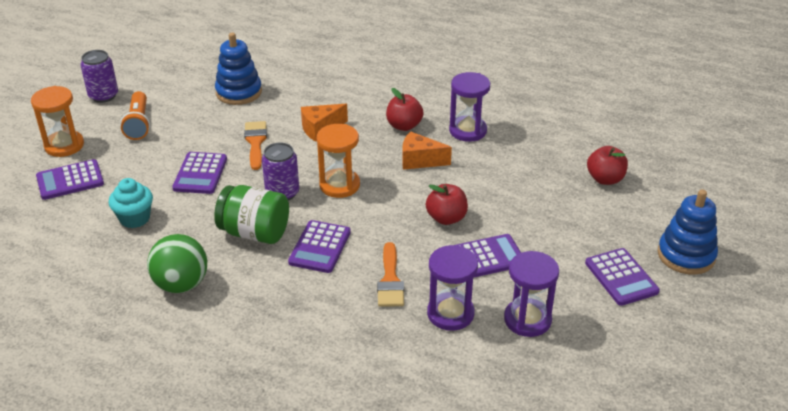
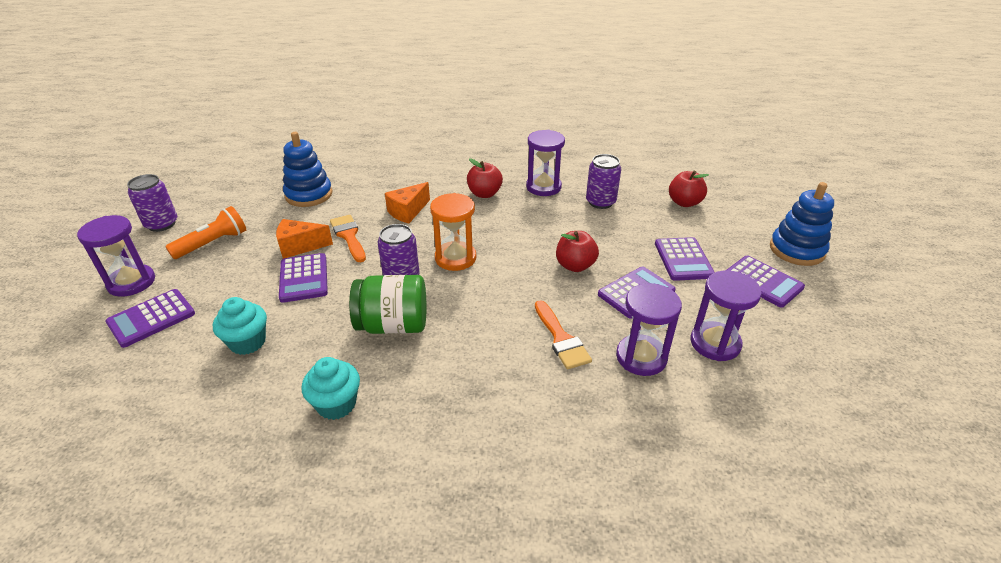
camera: 20 degrees left, 0 degrees up
orange hourglass [31,86,84,157] -> purple hourglass [77,215,155,297]
orange flashlight [120,91,150,140] -> orange flashlight turned 105 degrees counterclockwise [165,206,246,259]
green ball [147,234,207,293] -> turquoise cupcake [302,357,360,420]
purple calculator [288,220,351,273] -> purple calculator moved to [655,237,715,281]
orange cheese [402,131,452,170] -> orange cheese moved to [276,219,333,259]
none -> purple can [586,154,621,209]

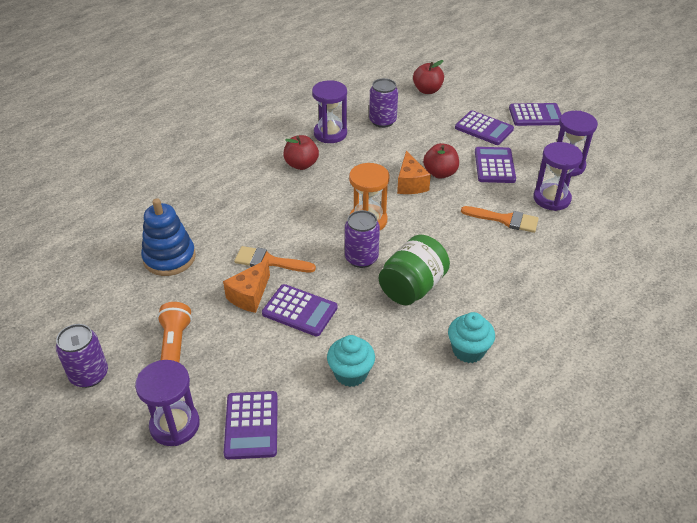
camera: 50 degrees left, 5 degrees up
orange cheese [385,182,430,223] -> orange cheese moved to [397,150,431,194]
blue stacking toy [770,182,834,266] -> none

